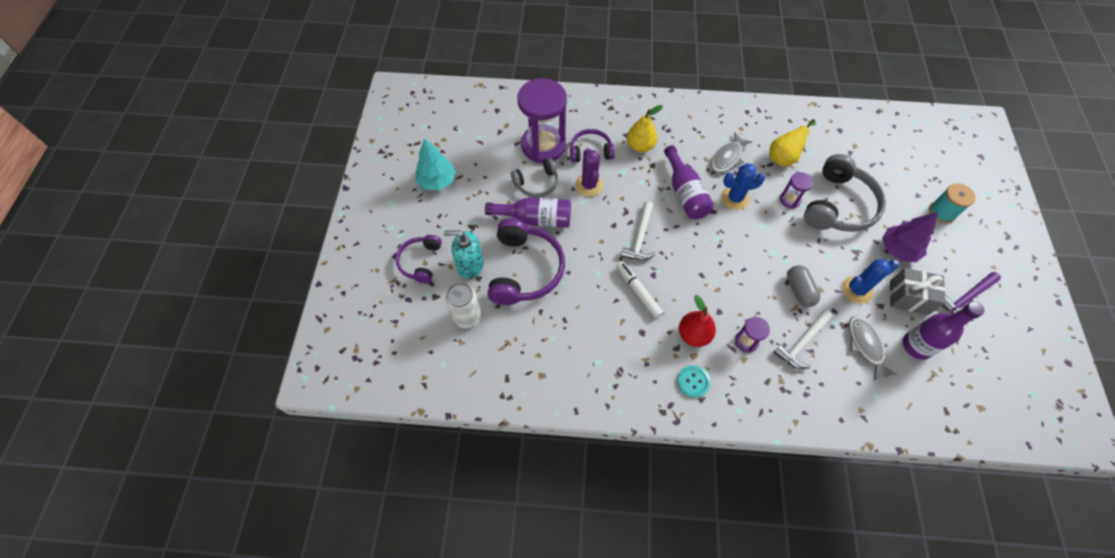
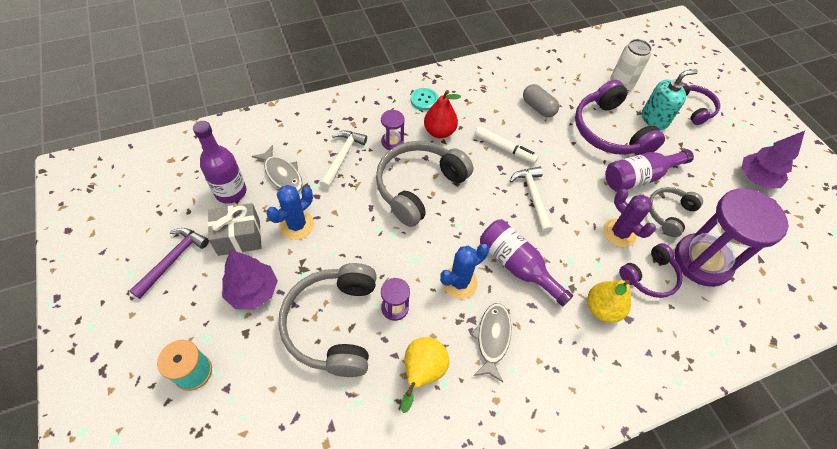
camera: 150 degrees right, 5 degrees down
turquoise tree [416,138,456,190] -> purple tree [741,131,805,188]
grey capsule [787,265,820,307] -> grey capsule moved to [523,84,559,117]
none -> grey headphones [376,141,473,227]

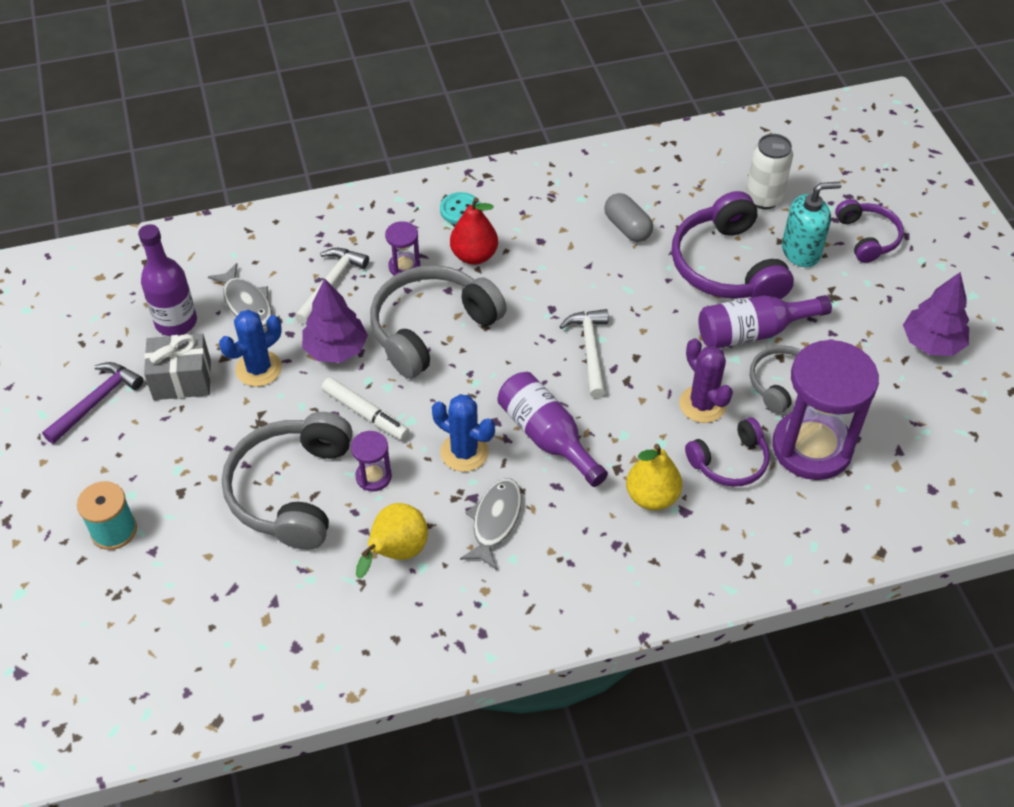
camera: 10 degrees right, 5 degrees down
purple tree [222,250,278,309] -> purple tree moved to [302,279,368,363]
blue cactus [440,244,489,299] -> blue cactus turned 60 degrees clockwise [432,394,495,472]
white marker [474,126,538,164] -> white marker moved to [322,377,409,440]

